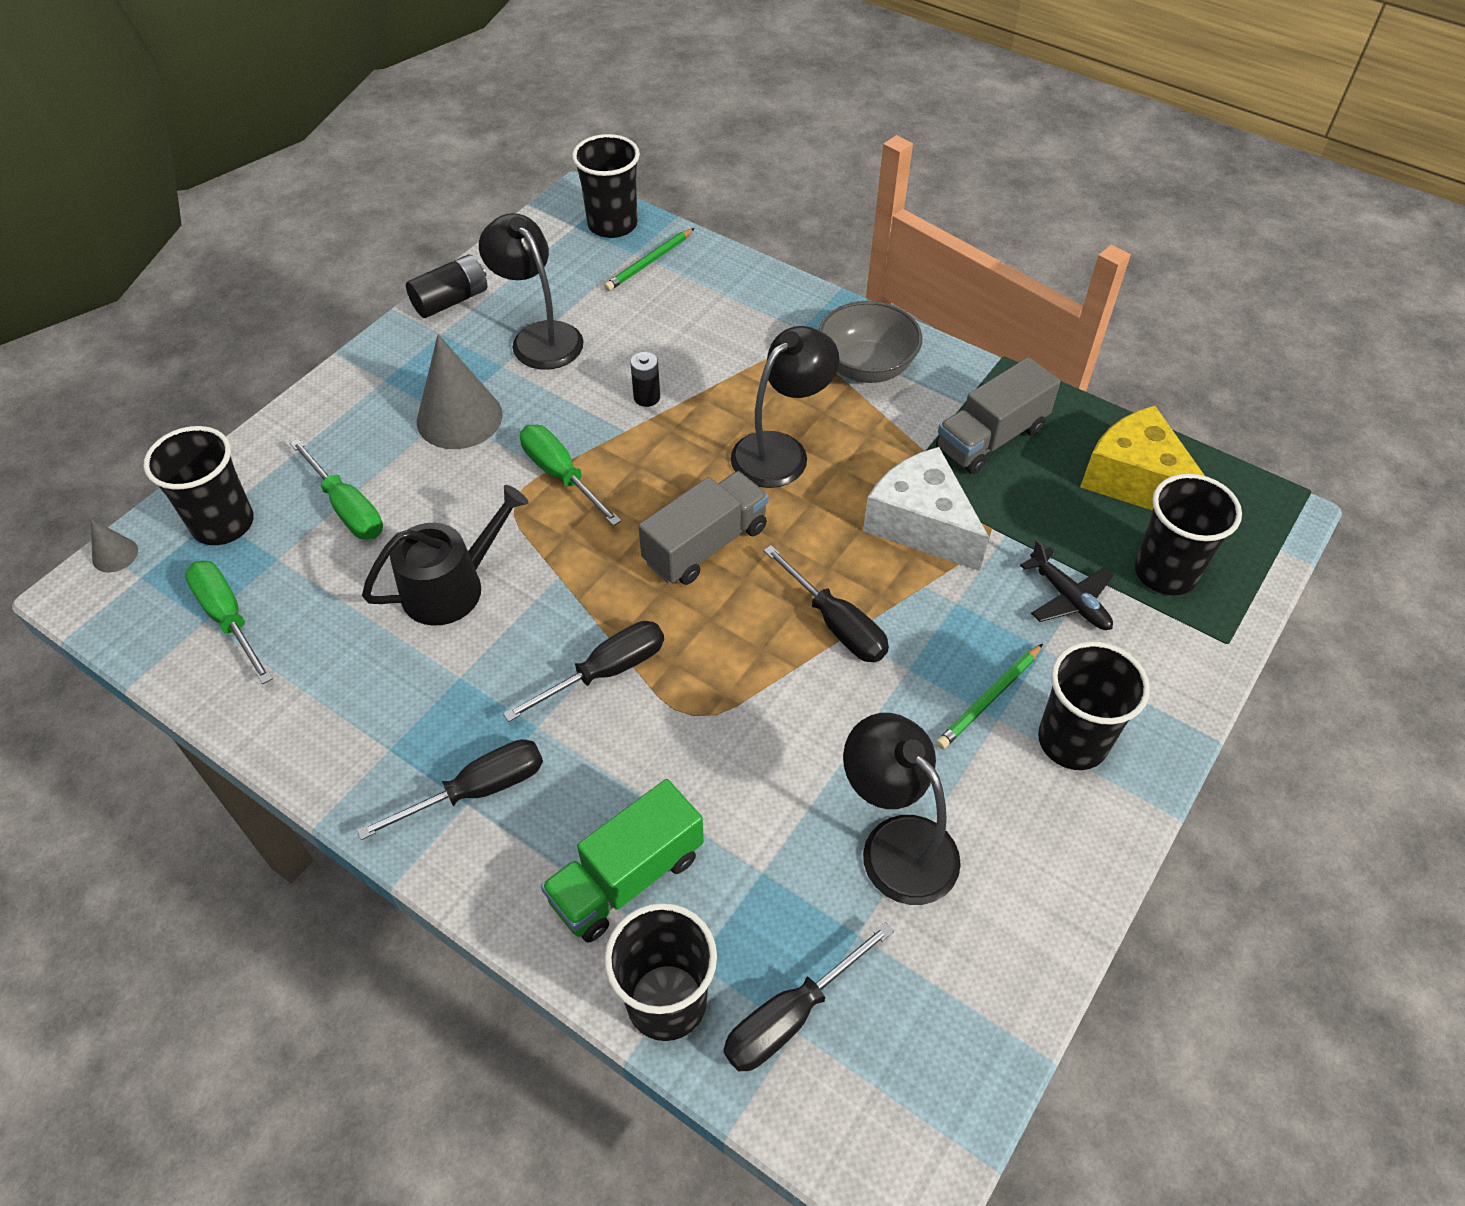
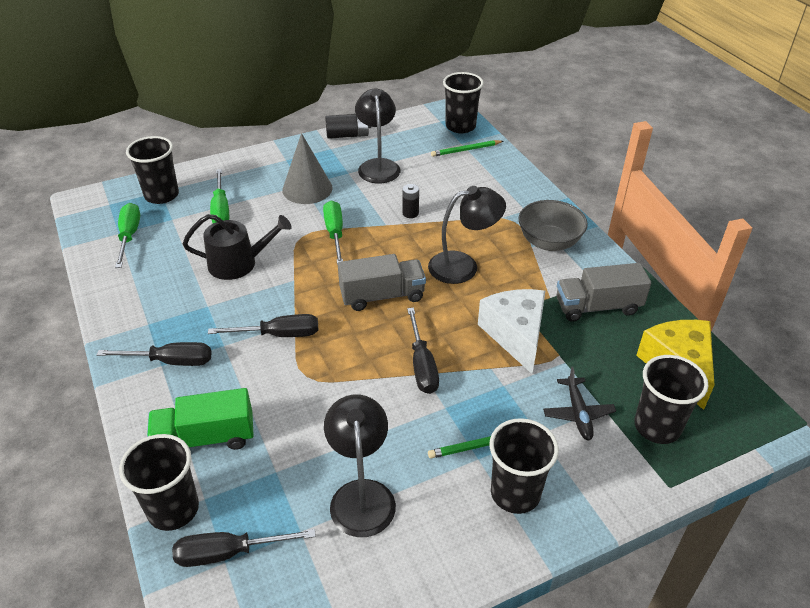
camera: 30 degrees right, 10 degrees down
grey cone [91,519,138,572] -> none

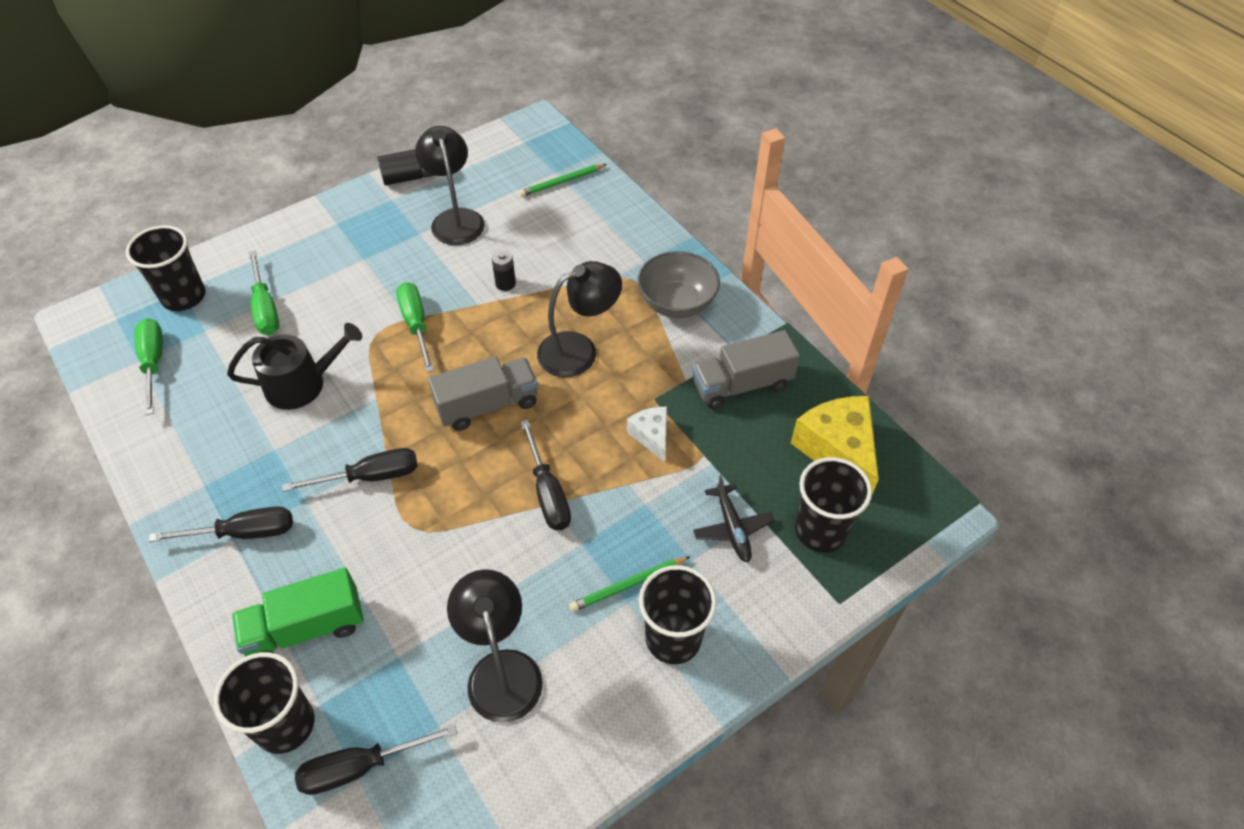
camera: 10 degrees left, 10 degrees up
grey cone [282,133,332,204] -> none
black cup [443,72,484,133] -> none
white cheese [478,289,545,374] -> white cheese [627,407,667,462], size x0.54

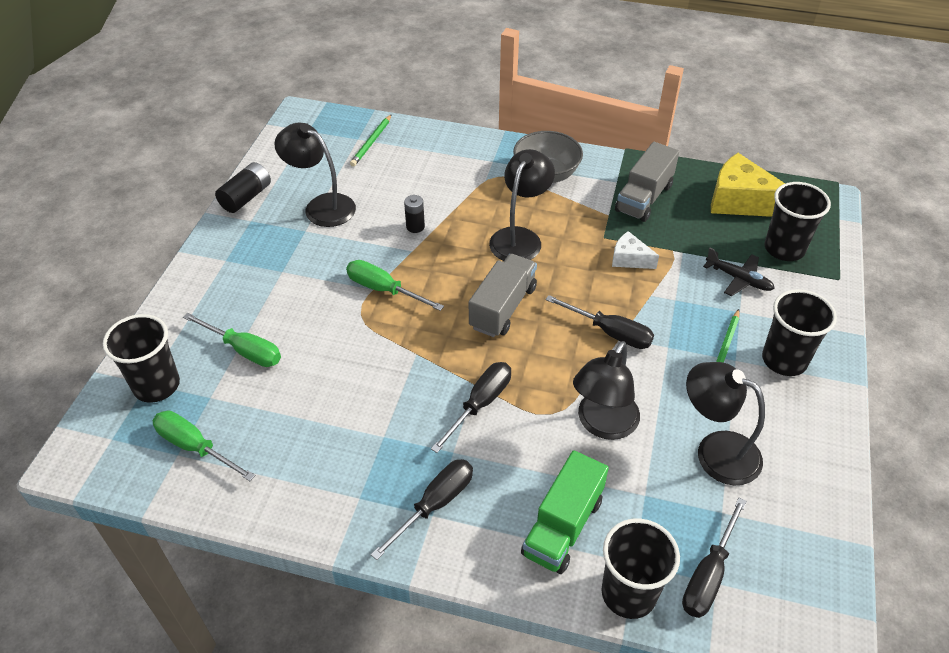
camera: 40 degrees left, 5 degrees down
black watering can [227,323,362,410] -> none
none -> black lamp [573,341,640,440]

